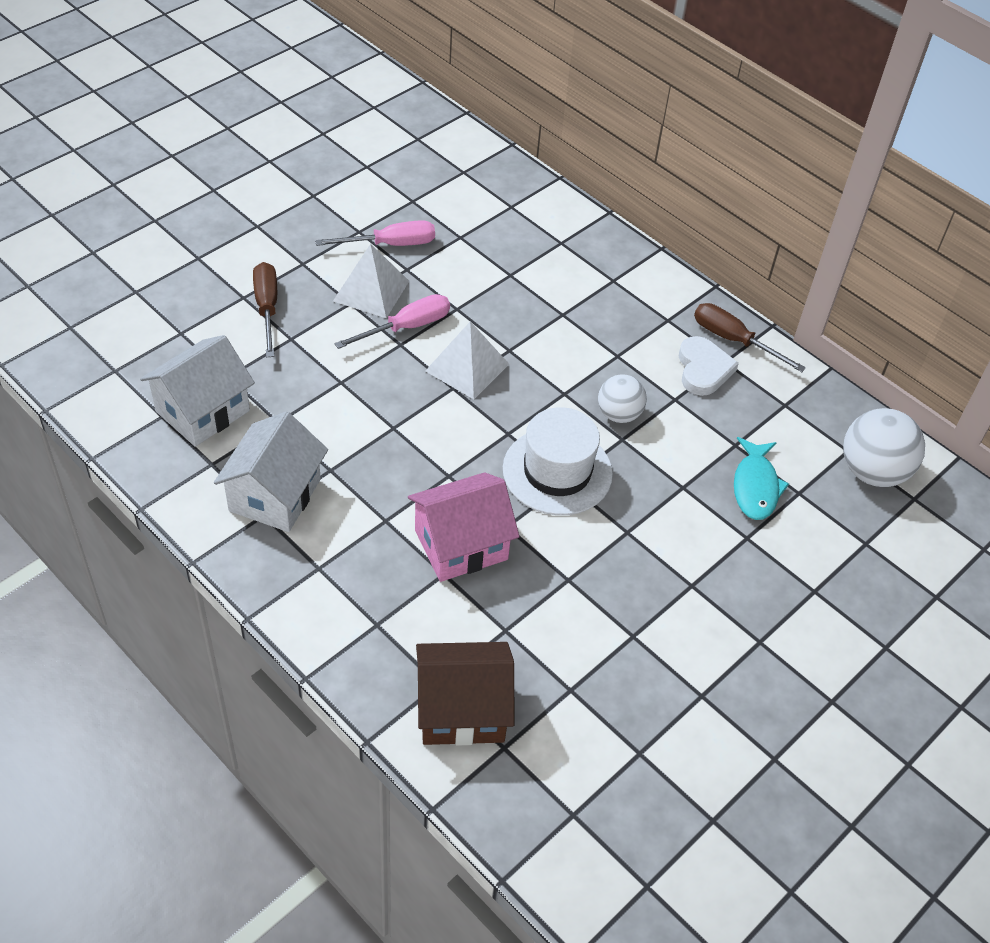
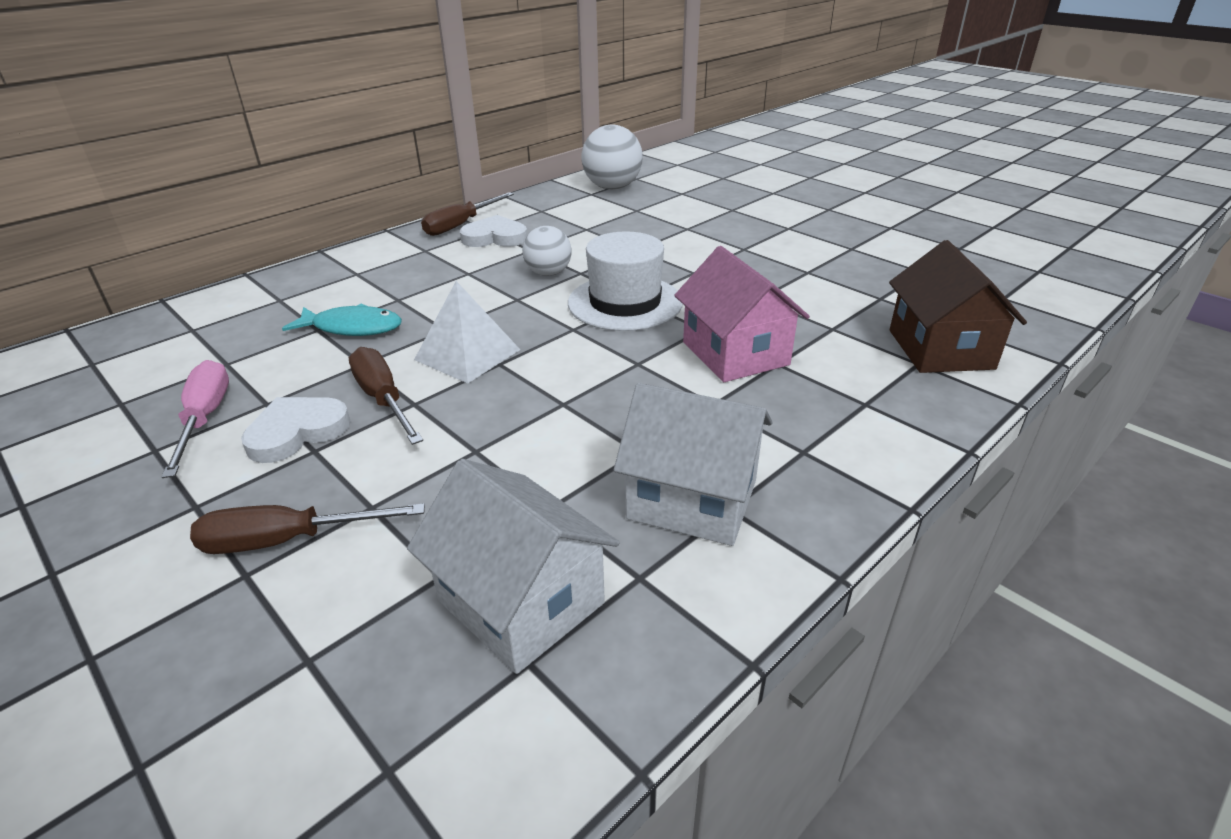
camera: 85 degrees left, 15 degrees down
white pyramid [333,244,409,318] -> white heart [241,397,351,463]
pink screwdriver [334,294,450,349] -> brown screwdriver [349,347,423,445]
turquoise fish [734,437,789,520] -> turquoise fish moved to [282,304,402,336]

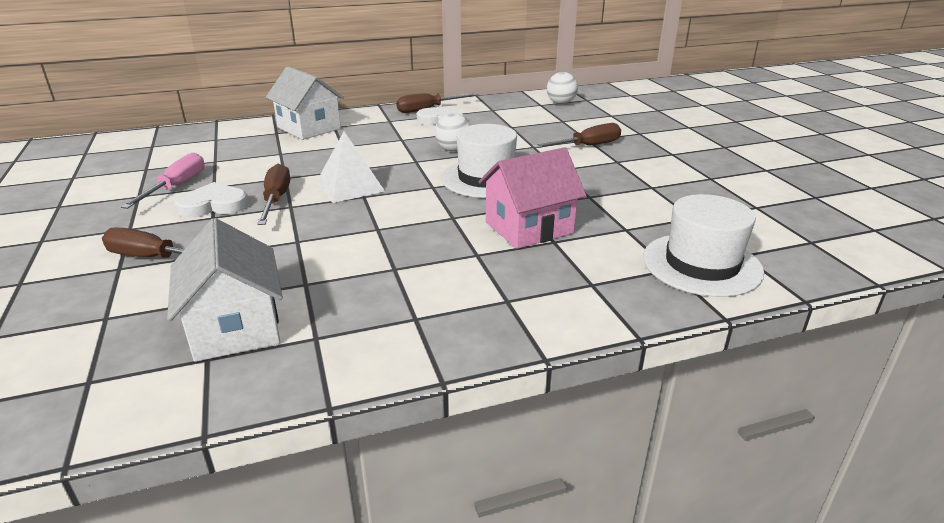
camera: 25 degrees right, 5 degrees down
turquoise fish [282,304,402,336] -> none
white ball [582,125,643,190] -> white ball [547,72,578,104], size x0.63
white house [614,383,772,546] -> white house moved to [266,66,344,140]
pink house [674,246,810,382] -> pink house turned 60 degrees clockwise [479,147,586,249]
brown house [889,240,1027,373] -> white hat [643,194,764,297]
none -> brown screwdriver [532,123,621,148]

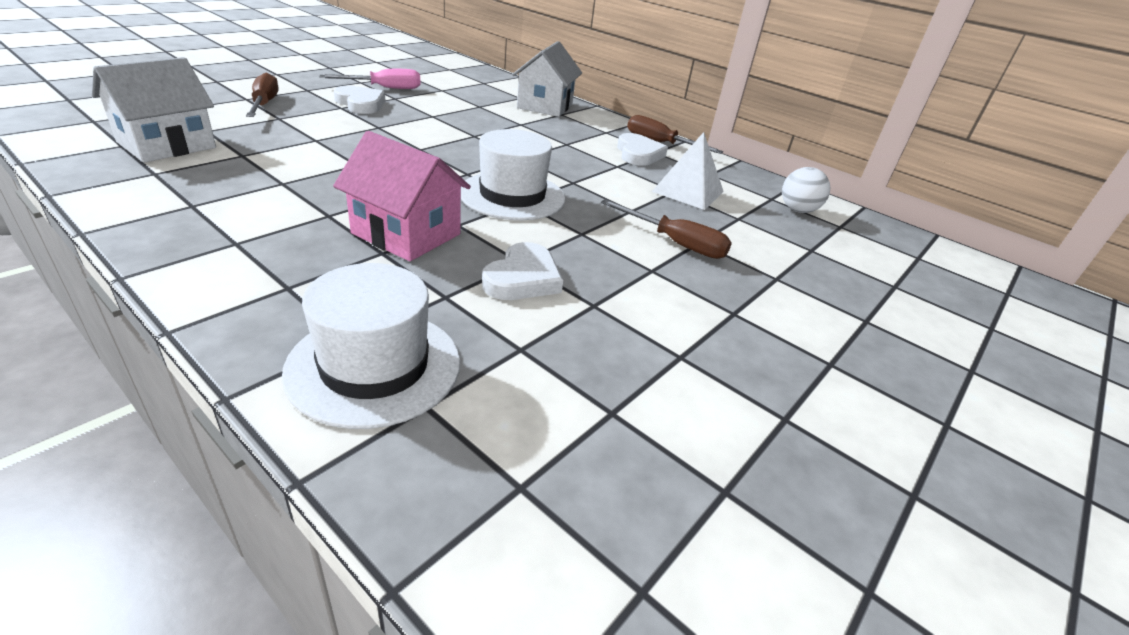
camera: 55 degrees right, 5 degrees up
brown screwdriver [257,164,290,225] -> none
white pyramid [316,132,385,203] -> white pyramid moved to [652,132,724,210]
white ball [435,113,470,151] -> none
none -> white heart [482,242,563,300]

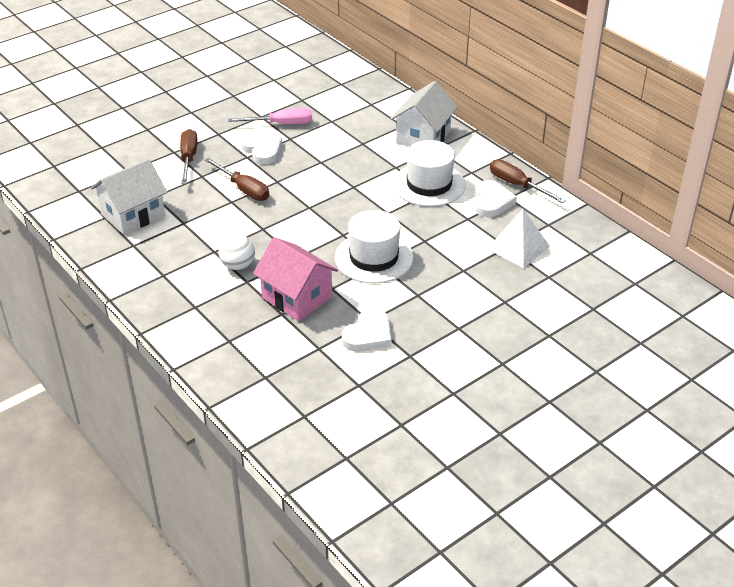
camera: 15 degrees right, 5 degrees up
white hat [282,263,460,429] -> white hat moved to [393,140,466,207]
brown screwdriver [601,199,732,259] -> brown screwdriver moved to [205,158,269,201]
white ball [782,167,830,213] -> white ball moved to [219,234,255,270]

